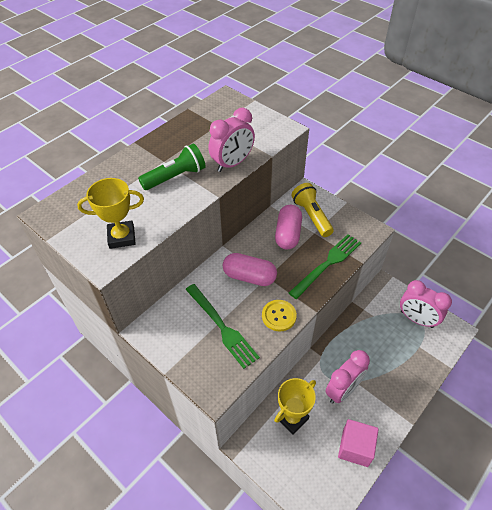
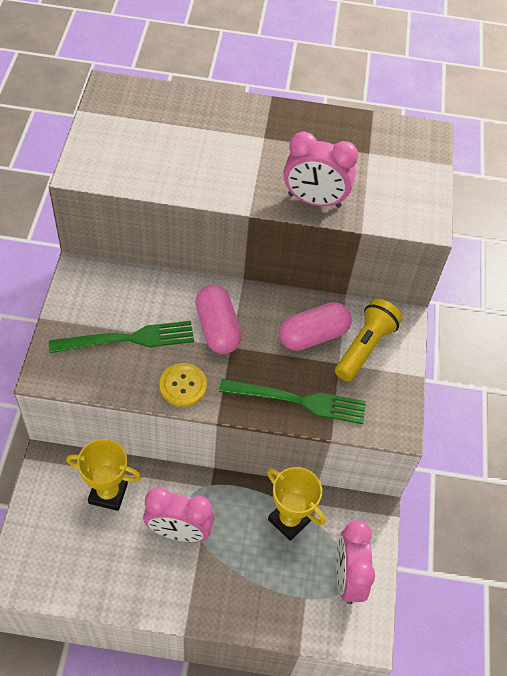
camera: 50 degrees right, 5 degrees up
yellow trophy [77,178,144,249] -> yellow trophy moved to [267,467,325,541]
green flashlight [138,144,206,190] -> none
green fork [185,284,260,369] -> green fork turned 120 degrees counterclockwise [49,321,194,353]
pink cube [338,419,379,467] -> none

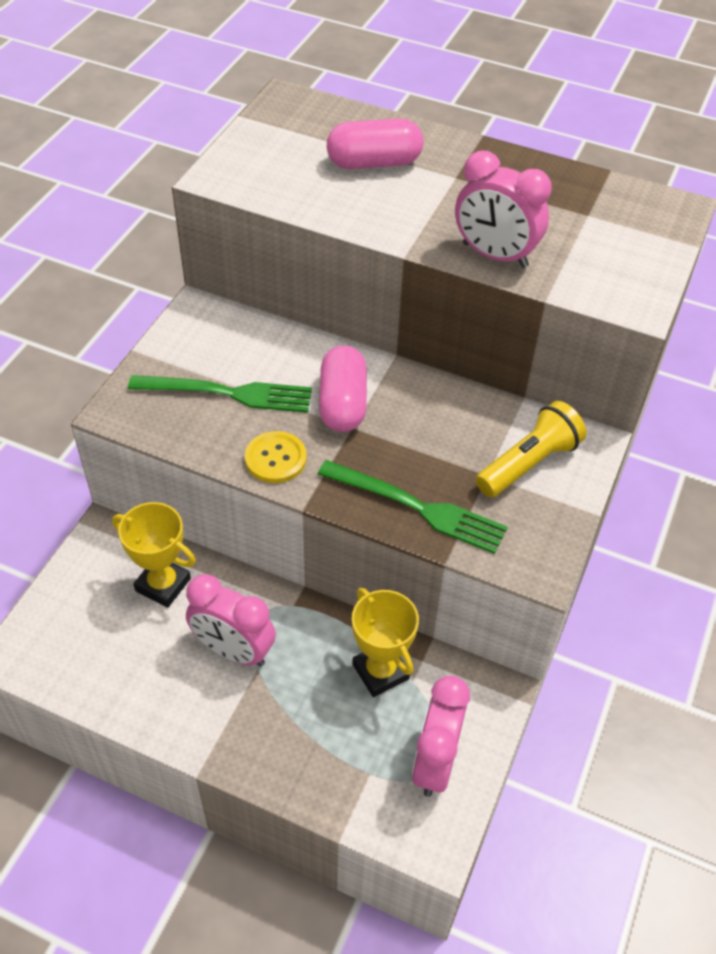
camera: 20 degrees right, 5 degrees down
pink capsule [279,302,352,351] -> pink capsule moved to [327,118,423,169]

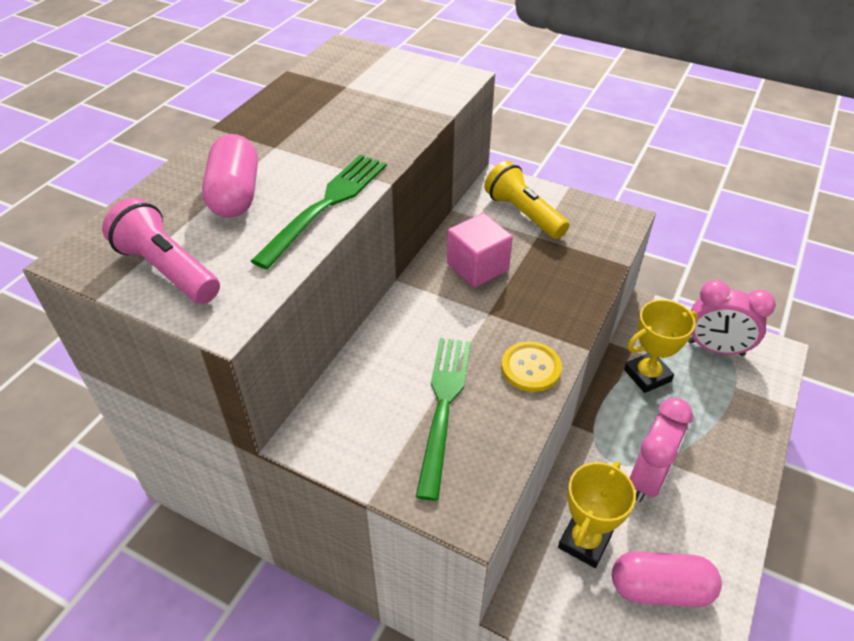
camera: 85 degrees left, 5 degrees down
green fork [318,460,508,554] -> green fork moved to [251,155,387,269]
pink capsule [319,346,367,432] -> pink capsule moved to [612,551,722,607]
pink clock [455,150,552,268] -> none
none -> pink flashlight [102,198,220,304]
none -> pink cube [447,213,513,288]

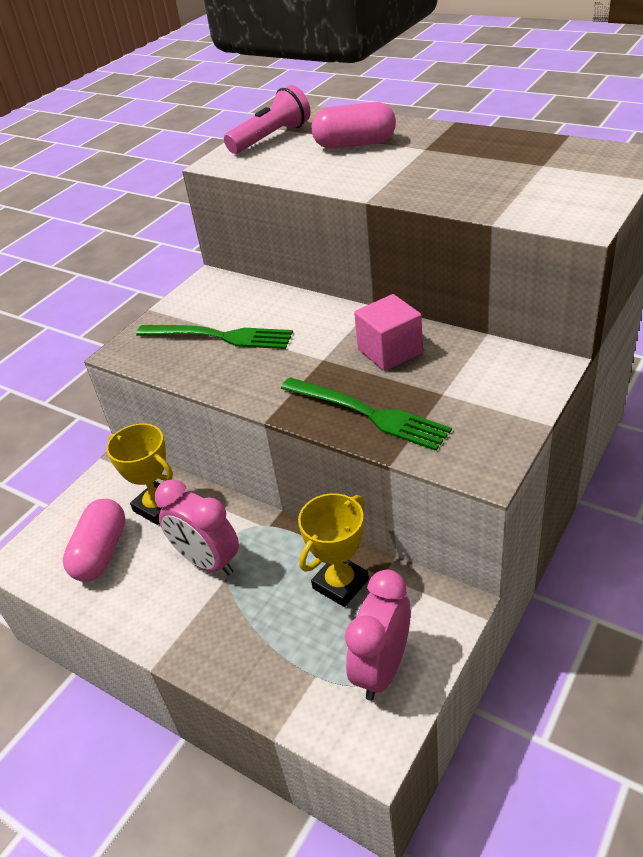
camera: 100 degrees right, 5 degrees down
green fork [251,155,387,269] -> green fork moved to [281,377,452,451]
yellow flashlight [484,161,569,239] -> none
yellow button [501,341,562,392] -> none
yellow trophy [624,300,698,393] -> yellow trophy turned 60 degrees clockwise [298,493,369,607]

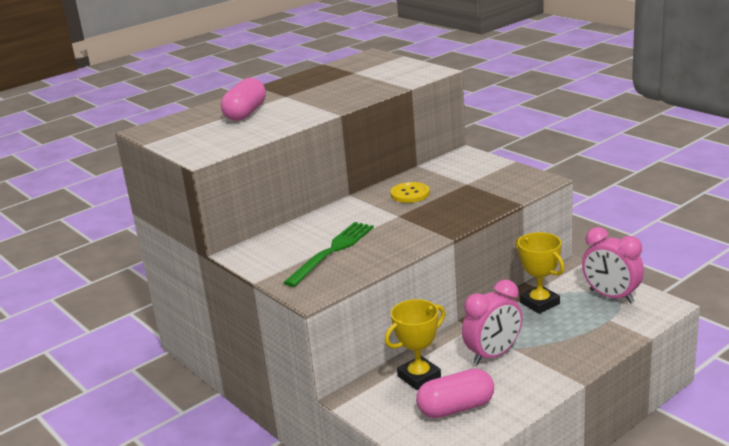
camera: 75 degrees left, 15 degrees down
pink capsule [63,499,126,582] -> pink capsule turned 45 degrees counterclockwise [416,369,494,418]
pink flashlight [224,85,311,154] -> none
green fork [281,377,452,451] -> none
pink cube [354,294,423,371] -> yellow button [390,182,430,203]

